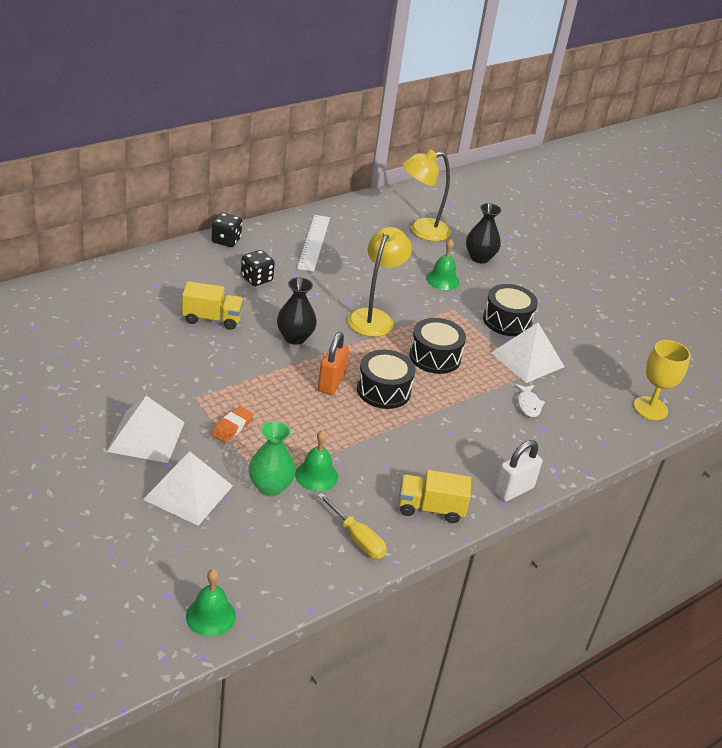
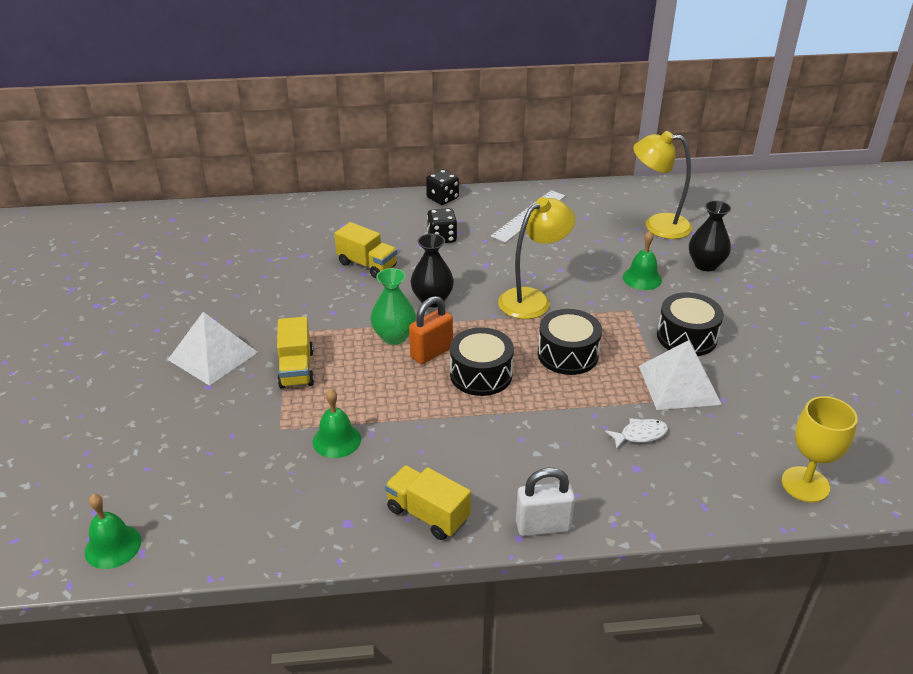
camera: 35 degrees right, 0 degrees up
white pyramid [143,451,233,526] -> none
orange eraser [211,406,253,443] -> yellow truck [277,317,314,389]
green vase [249,421,296,496] -> green vase moved to [370,268,416,345]
yellow screwdriver [317,493,386,559] -> none
white fish [515,384,545,417] -> white fish turned 135 degrees counterclockwise [605,418,668,449]

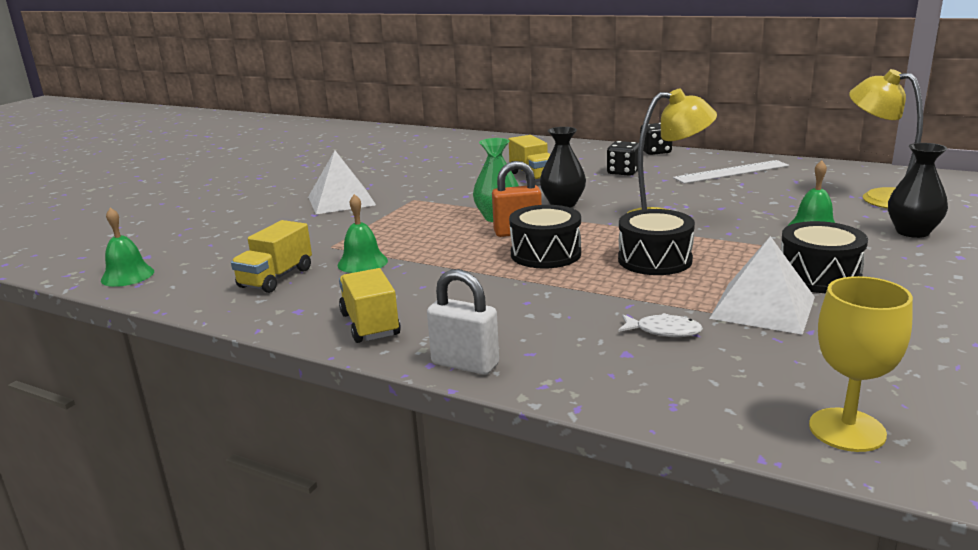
camera: 35 degrees right, 15 degrees down
yellow truck [277,317,314,389] -> yellow truck moved to [231,220,312,293]

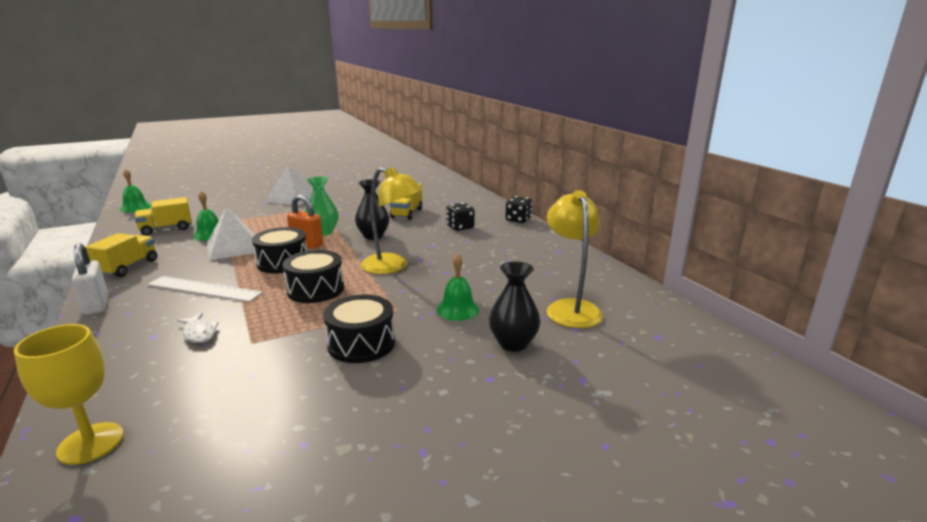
camera: 35 degrees right, 0 degrees up
white ruler [673,160,789,184] -> white ruler moved to [148,276,263,302]
white pyramid [709,236,815,335] -> white pyramid moved to [207,206,256,261]

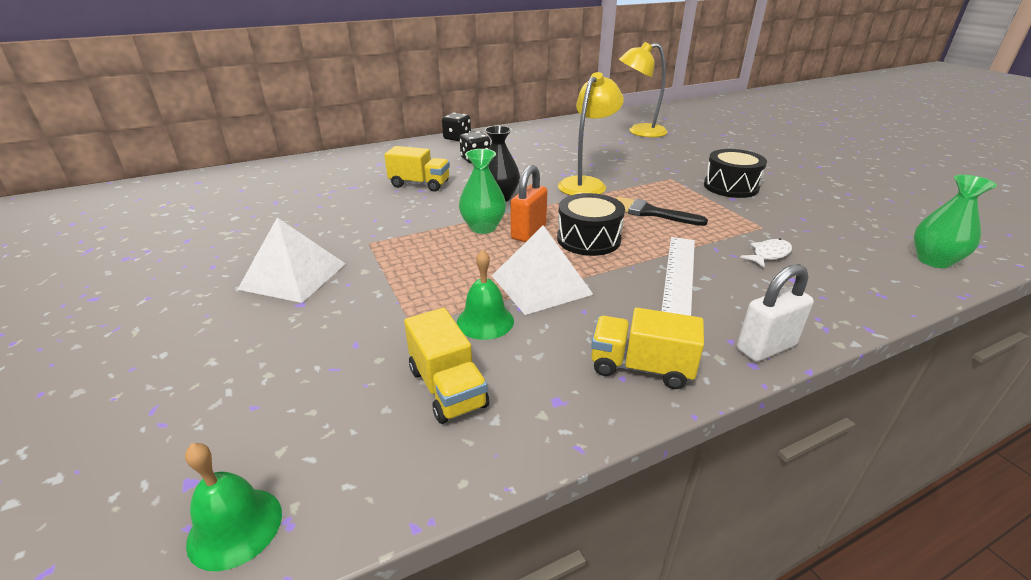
camera: 90 degrees left, 10 degrees up
yellow goblet [14,324,124,465] -> green vase [914,175,997,268]
black drum [283,250,344,303] -> black brush [616,197,708,226]
green bell [437,253,479,321] -> none
black vase [489,261,540,352] -> none

